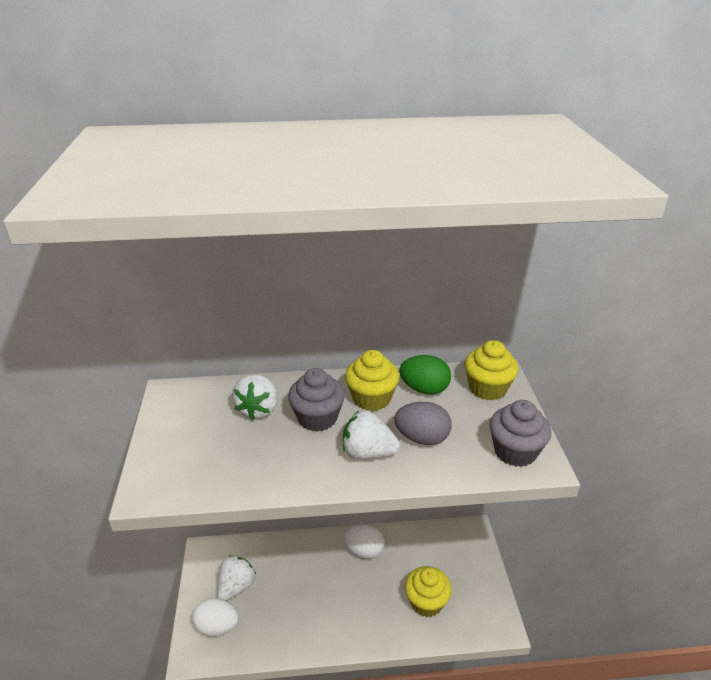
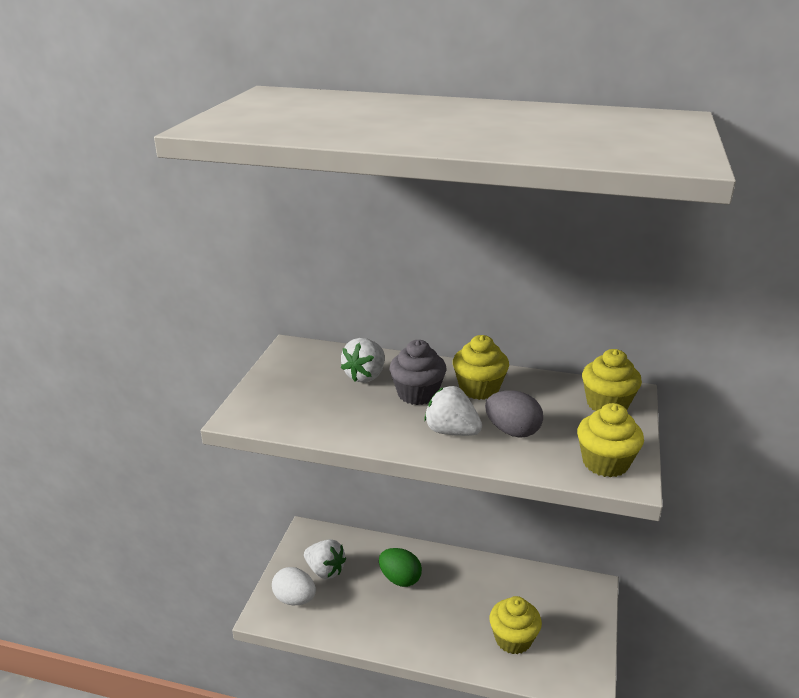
camera: 20 degrees right, 5 degrees down
white strawberry [217,555,256,601] -> white strawberry turned 75 degrees clockwise [304,539,346,579]
white egg [343,525,385,559] -> none
green egg [399,355,451,394] -> green egg moved to [379,548,422,587]
grey cupcake [489,400,551,467] -> yellow cupcake [577,403,644,477]

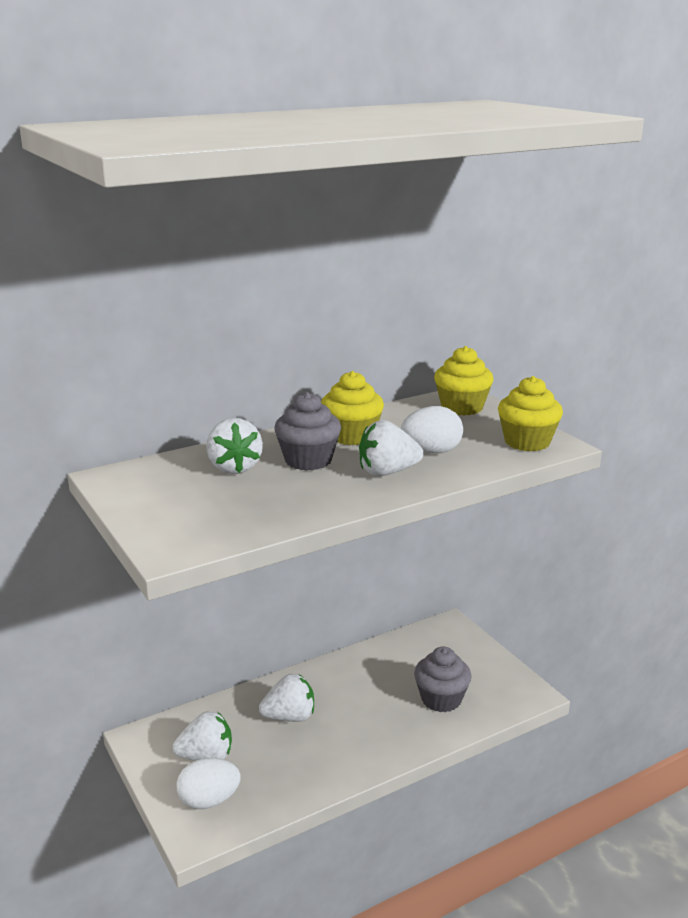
camera: 45 degrees left, 5 degrees down
green egg [379,548,422,587] -> white strawberry [259,674,314,722]
grey egg [485,390,543,438] -> white egg [401,406,463,454]
yellow cupcake [490,596,542,654] -> grey cupcake [414,647,472,712]

